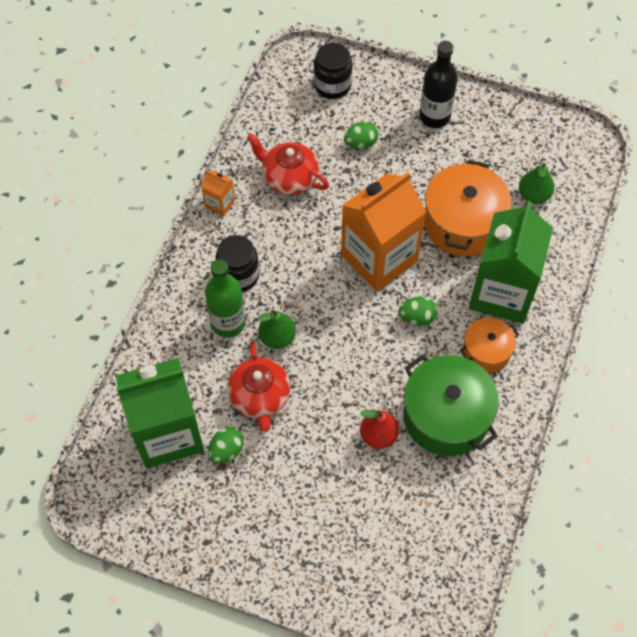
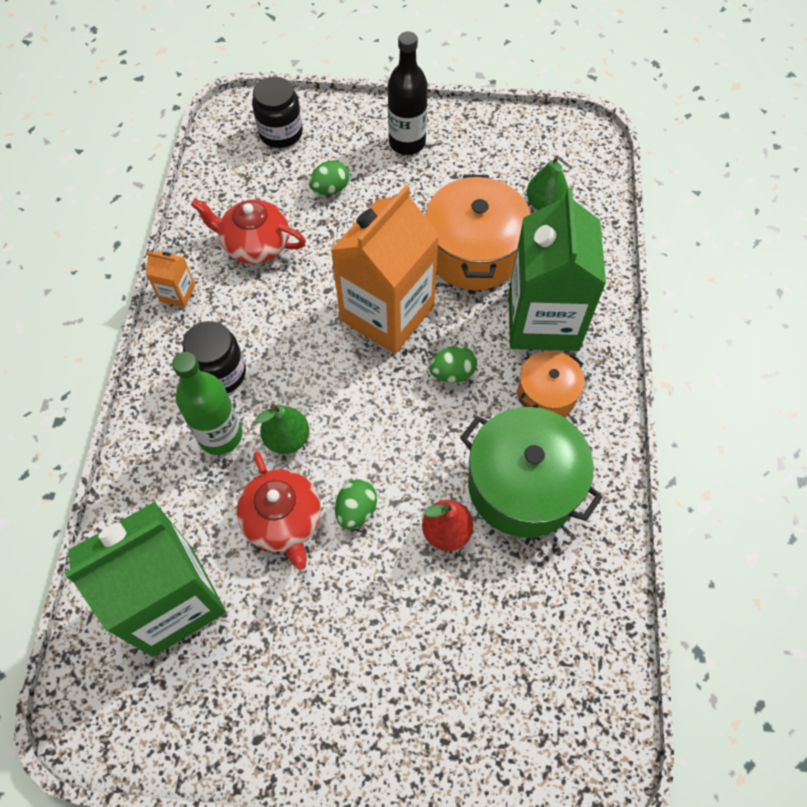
camera: 15 degrees left, 0 degrees up
green egg [208,427,244,464] -> green egg moved to [335,479,377,529]

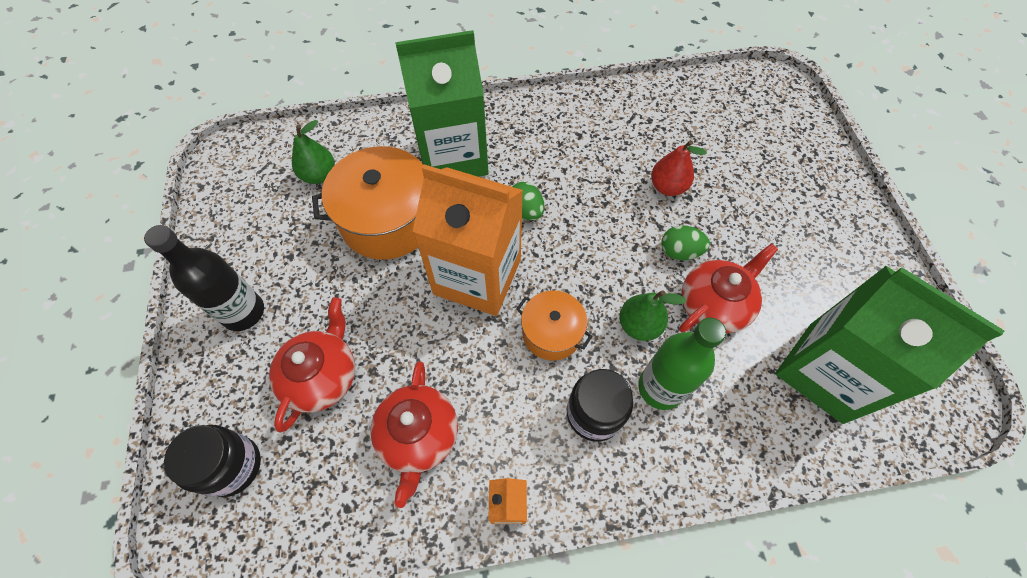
camera: 105 degrees left, 0 degrees up
green egg [309,160,349,195] -> red teapot [269,297,355,432]
green pot [460,407,602,538] -> none
orange pot [517,351,585,417] -> orange pot moved to [516,290,593,361]

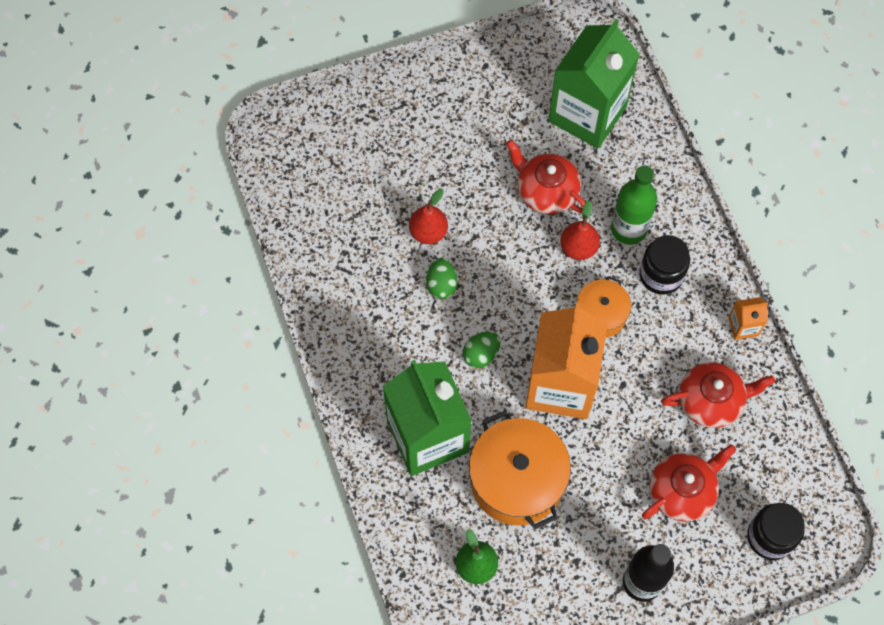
camera: 100 degrees left, 5 degrees up
red teapot [269,297,355,432] -> red teapot turned 135 degrees clockwise [642,444,736,522]
green pear [619,290,686,341] -> red pear [560,200,600,260]
green egg [661,226,710,260] -> green egg moved to [426,258,457,299]

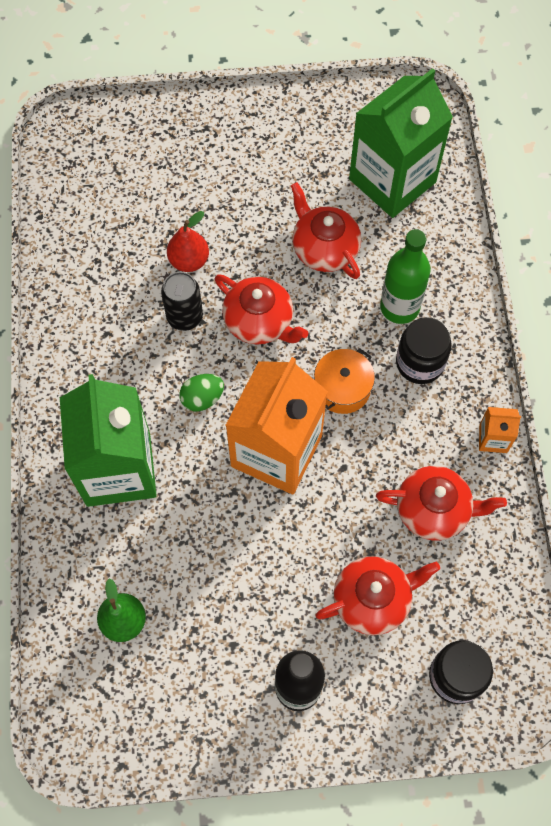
camera: 15 degrees right, 0 degrees up
green egg [426,258,457,299] -> black can [161,272,203,331]
orange pot [469,411,571,529] -> none
red pear [560,200,600,260] -> none
none -> red teapot [215,274,308,345]

